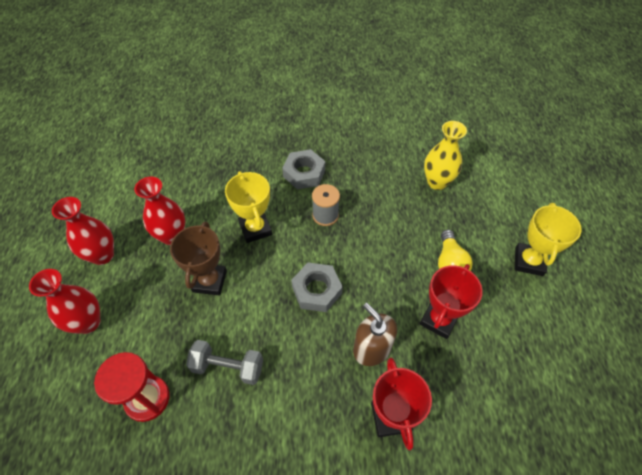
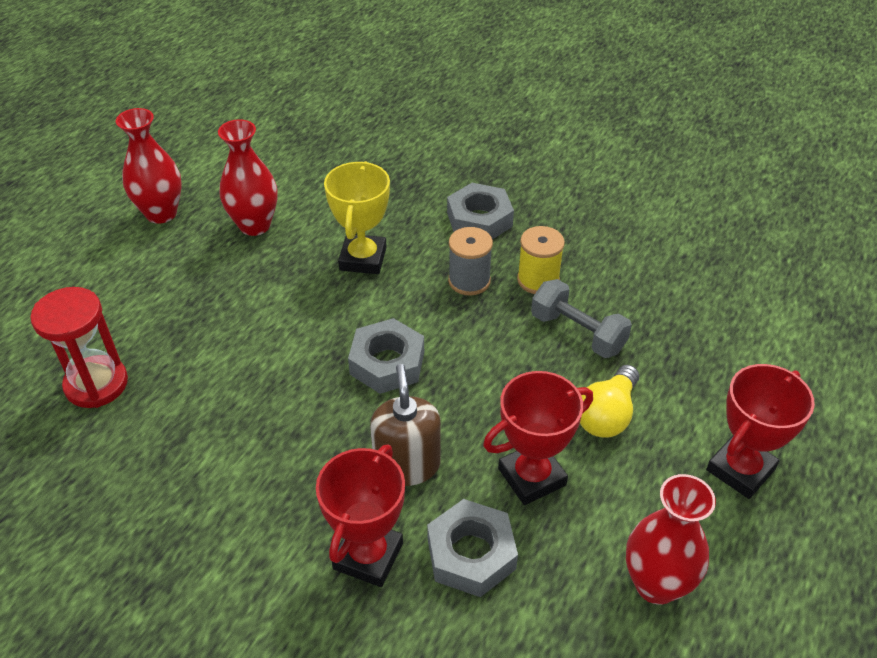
camera: 30 degrees right, 10 degrees down
red vase [29,269,101,334] -> red vase moved to [626,474,716,605]
brown trophy [170,222,227,296] -> none
grey dumbbell [186,340,263,385] -> grey dumbbell moved to [531,279,632,358]
yellow vase [424,121,467,190] -> none
yellow trophy [515,203,582,276] -> red trophy [706,364,815,499]
none -> grey nut [427,499,518,597]
none -> yellow spool [517,226,565,294]

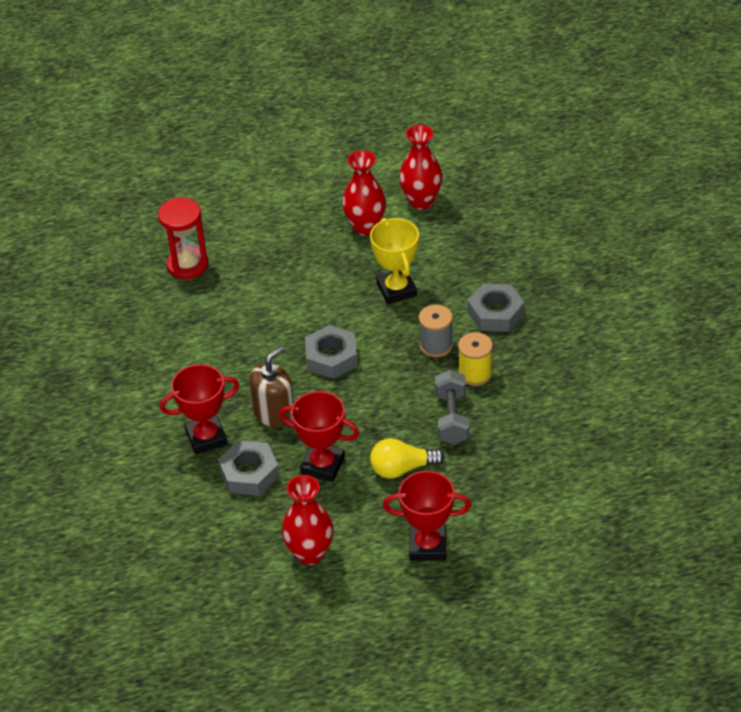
camera: 50 degrees right, 0 degrees up
red vase [116,108,182,224] -> red vase moved to [399,125,442,210]
yellow trophy [324,161,390,274] -> yellow trophy turned 75 degrees counterclockwise [370,218,419,304]

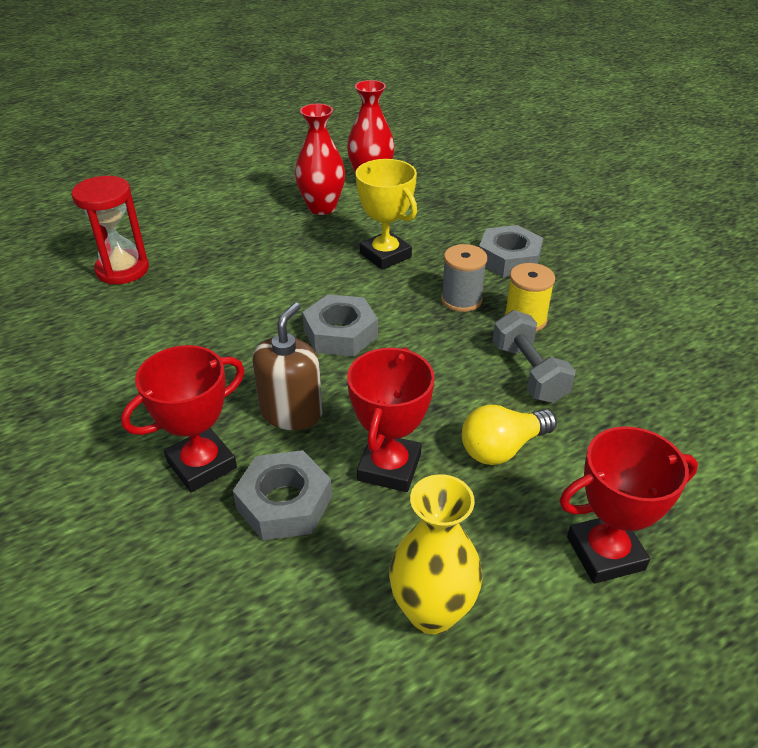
camera: 20 degrees left, 5 degrees down
red trophy [279,391,359,482] -> red trophy turned 75 degrees counterclockwise [347,347,435,492]
red vase [282,475,334,565] -> yellow vase [389,474,482,634]

